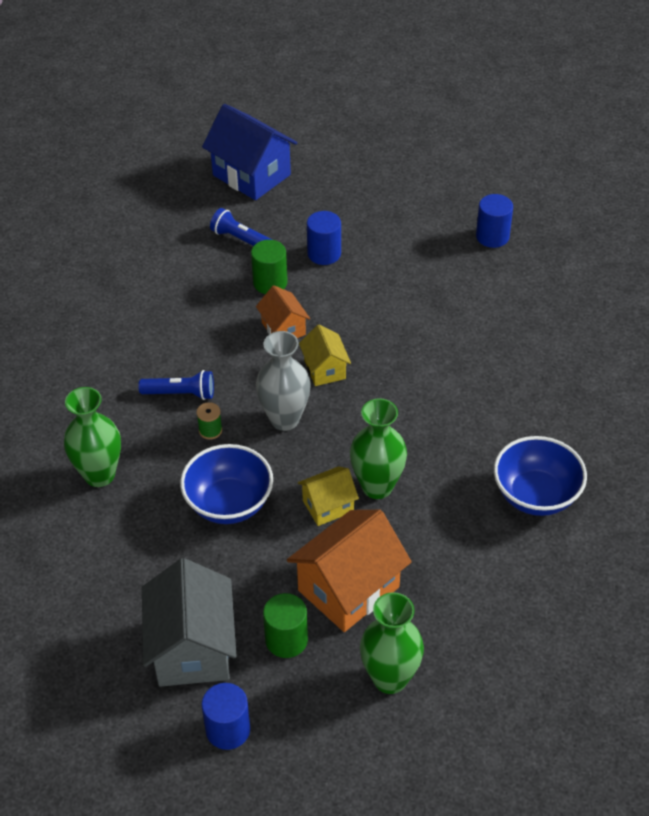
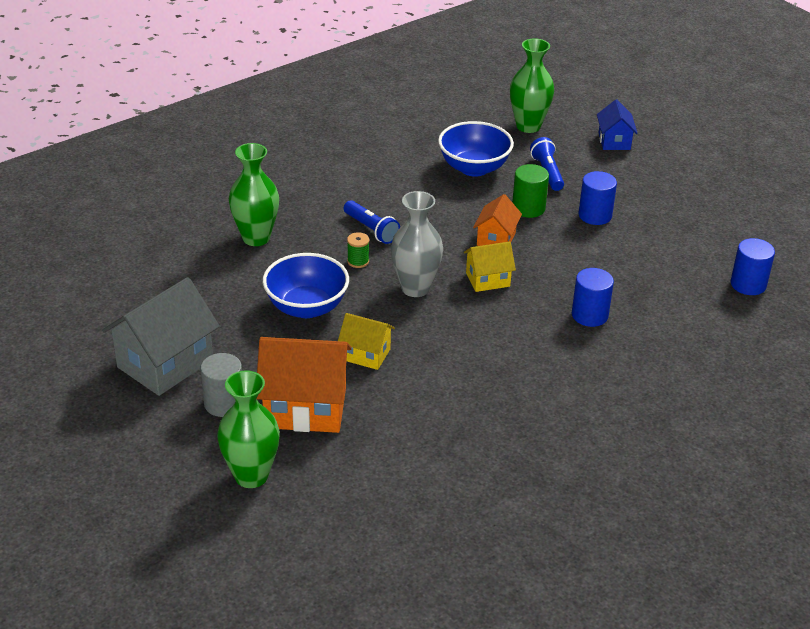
camera: 45 degrees right, 10 degrees down
blue cylinder [201,683,250,750] -> blue cylinder moved to [572,268,614,327]
blue house [202,104,297,200] -> blue house [597,99,638,150], size x0.55
green cylinder [263,593,308,658] -> grey cylinder [200,353,242,417]
yellow house [299,325,351,386] -> yellow house turned 45 degrees clockwise [464,241,516,292]
green vase [350,398,407,499] -> green vase moved to [510,38,554,133]
blue bowl [494,436,587,516] -> blue bowl moved to [438,121,514,177]

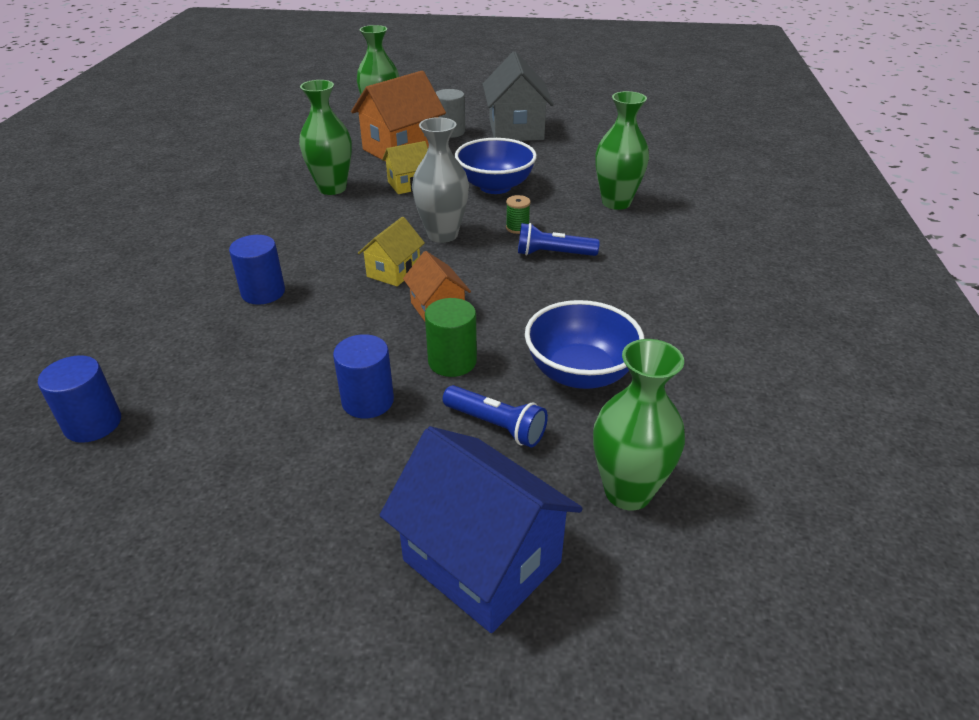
camera: 135 degrees right, 0 degrees up
blue house [597,99,638,150] -> blue house [380,426,583,633], size x1.82
none -> green vase [299,80,352,195]

